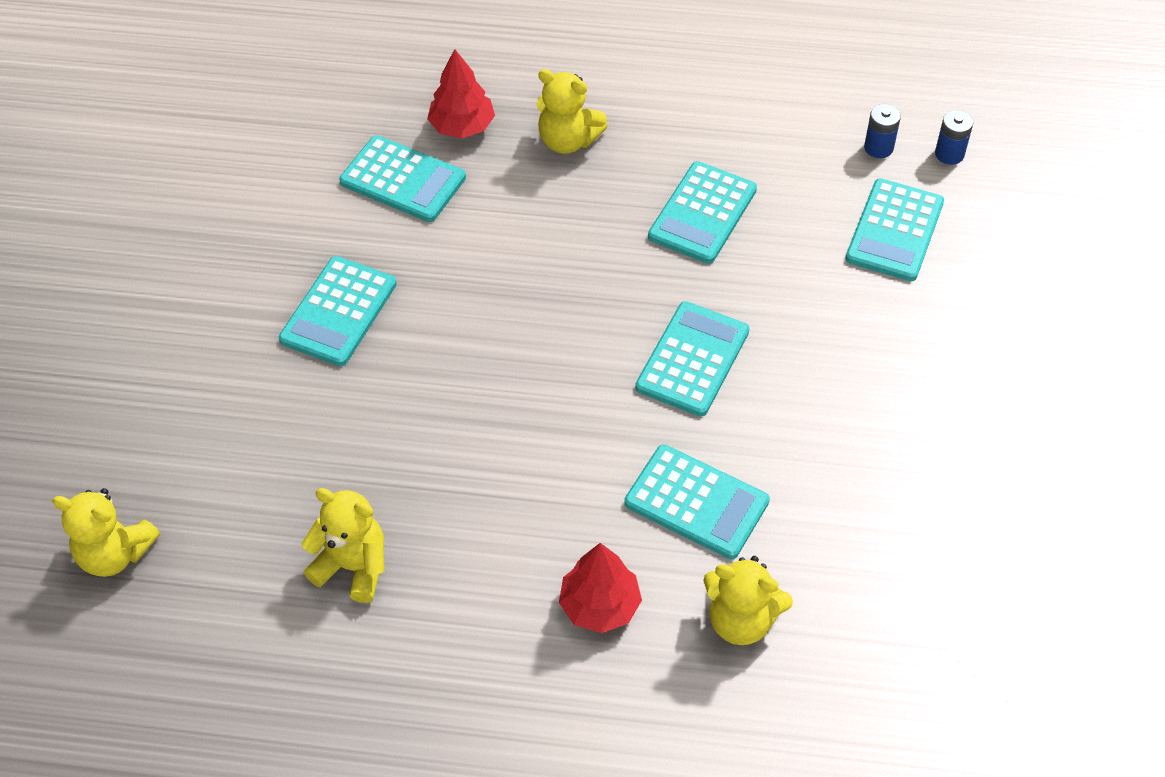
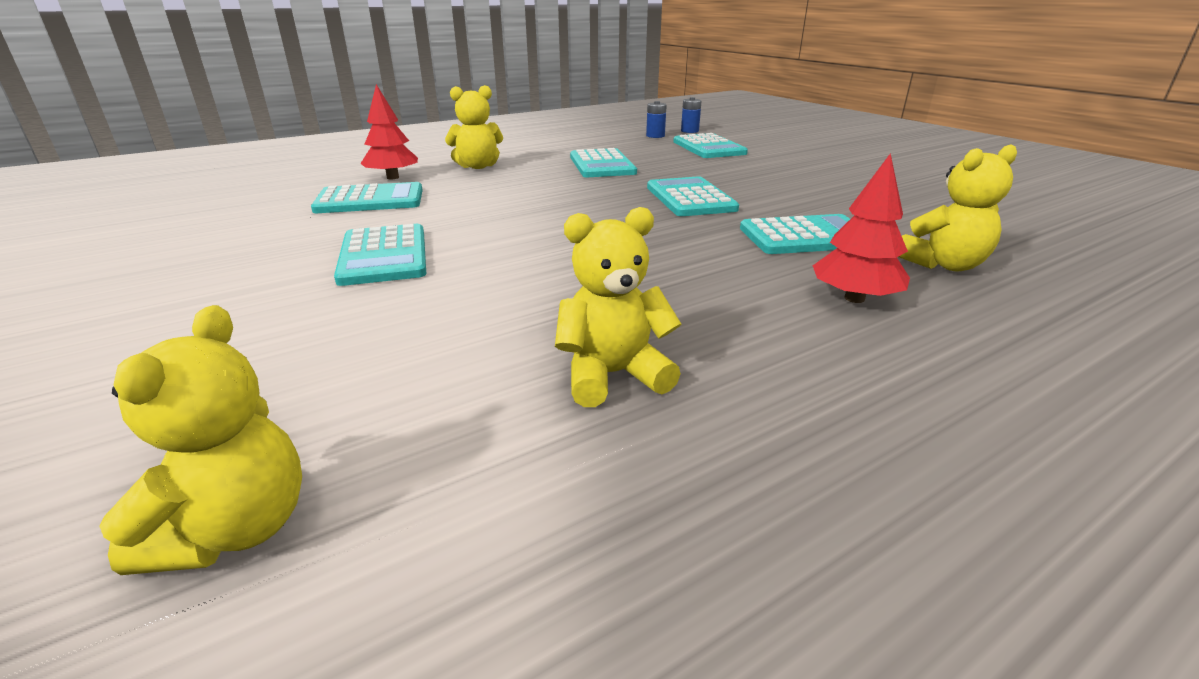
camera: 40 degrees left, 25 degrees down
yellow teddy bear [52,488,160,577] -> yellow teddy bear turned 60 degrees counterclockwise [99,305,302,575]

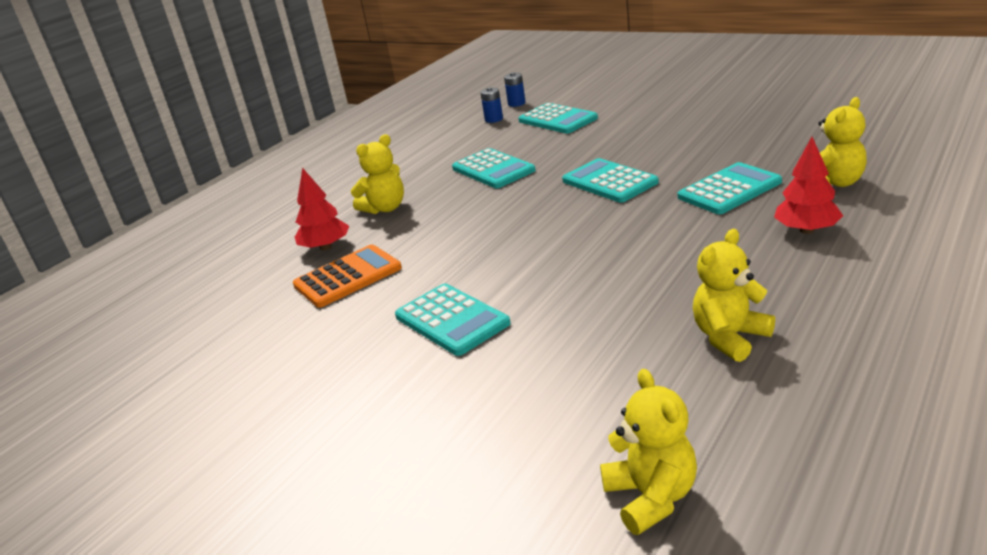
camera: 20 degrees left, 0 degrees up
turquoise calculator [311,182,423,213] -> orange calculator [293,245,402,308]

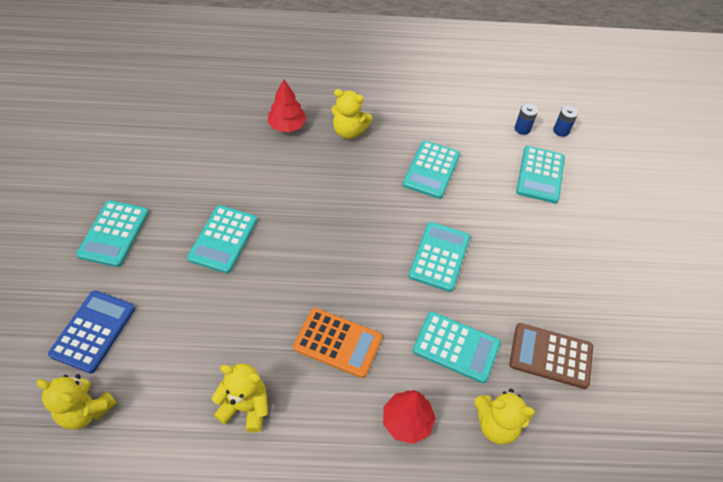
camera: 50 degrees right, 25 degrees up
orange calculator [293,245,402,308] -> orange calculator moved to [293,308,382,378]
yellow teddy bear [600,369,697,535] -> yellow teddy bear turned 75 degrees clockwise [37,374,117,430]
none -> blue calculator [48,290,135,374]
none -> turquoise calculator [76,200,149,267]
none -> brown calculator [509,323,593,389]

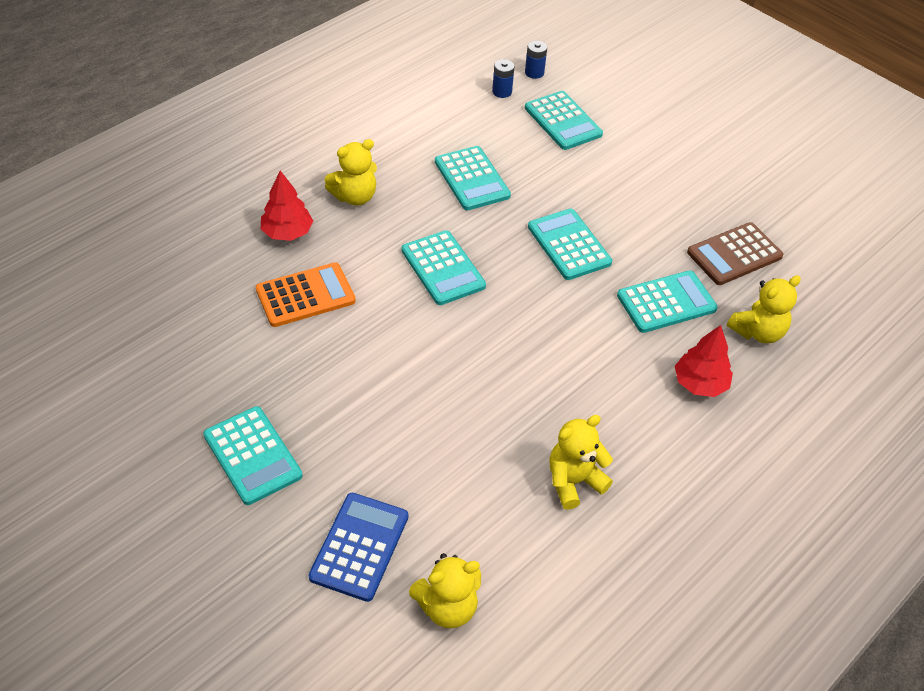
camera: 45 degrees left, 5 degrees down
blue calculator [48,290,135,374] -> blue calculator turned 45 degrees clockwise [309,493,408,602]
turquoise calculator [187,205,258,273] -> turquoise calculator moved to [401,230,486,305]
orange calculator [293,308,382,378] -> orange calculator moved to [256,262,356,327]

